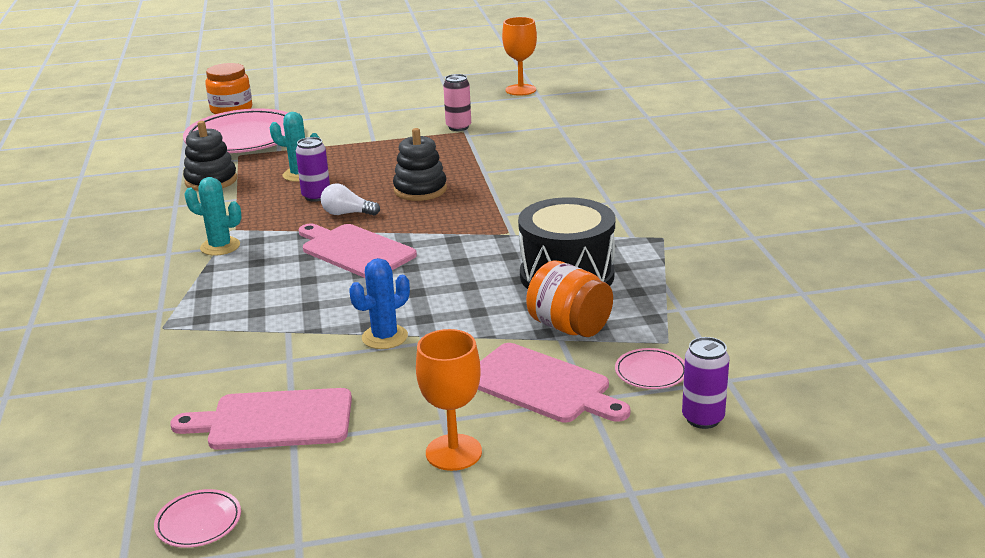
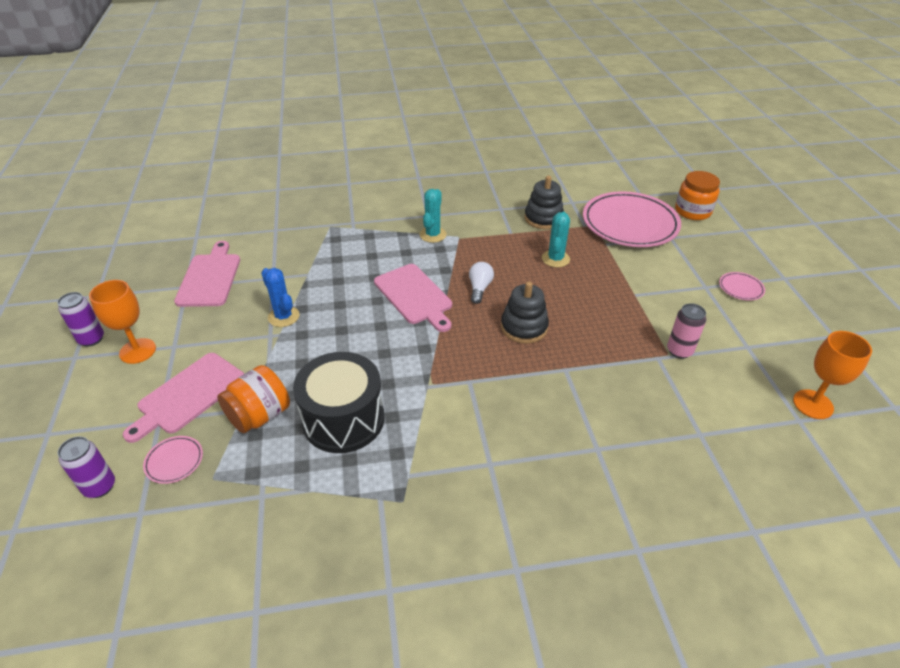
camera: 90 degrees right, 15 degrees up
pink plate [154,489,241,548] -> pink plate moved to [719,272,765,301]
purple can [296,137,330,202] -> purple can moved to [57,292,104,347]
pink cutting board [298,224,417,278] -> pink cutting board turned 105 degrees clockwise [374,264,452,332]

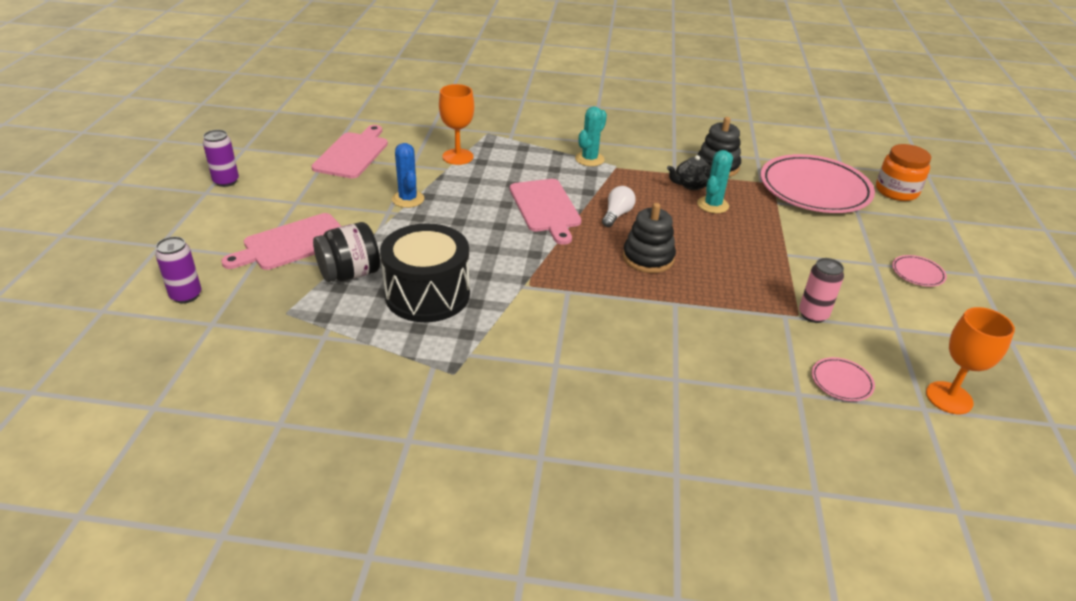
camera: 15 degrees right, 5 degrees down
orange goblet [89,280,156,364] -> orange goblet moved to [439,84,474,165]
pink plate [143,436,203,484] -> pink plate moved to [812,357,875,401]
orange jar [217,365,290,433] -> black jar [313,222,380,282]
none -> black teapot [667,155,712,190]

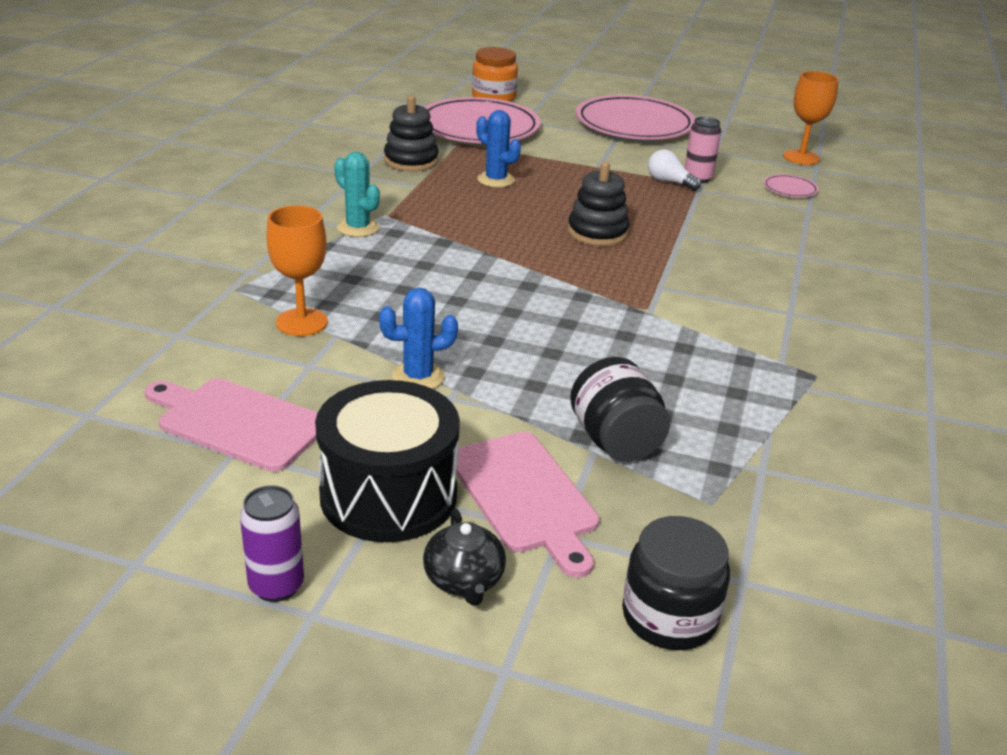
camera: 80 degrees left, 5 degrees down
purple can [155,236,202,304] -> black jar [622,516,730,650]
black drum [380,223,470,322] -> black drum moved to [315,380,460,542]
pink cutting board [510,179,581,245] -> none
white light bulb [602,186,636,227] -> white light bulb moved to [648,149,701,191]
black teapot [667,155,712,190] -> black teapot moved to [423,509,506,606]
turquoise cactus [697,150,733,213] -> blue cactus [476,110,521,188]
pink plate [892,255,947,287] -> pink plate [576,95,695,140], size x2.47

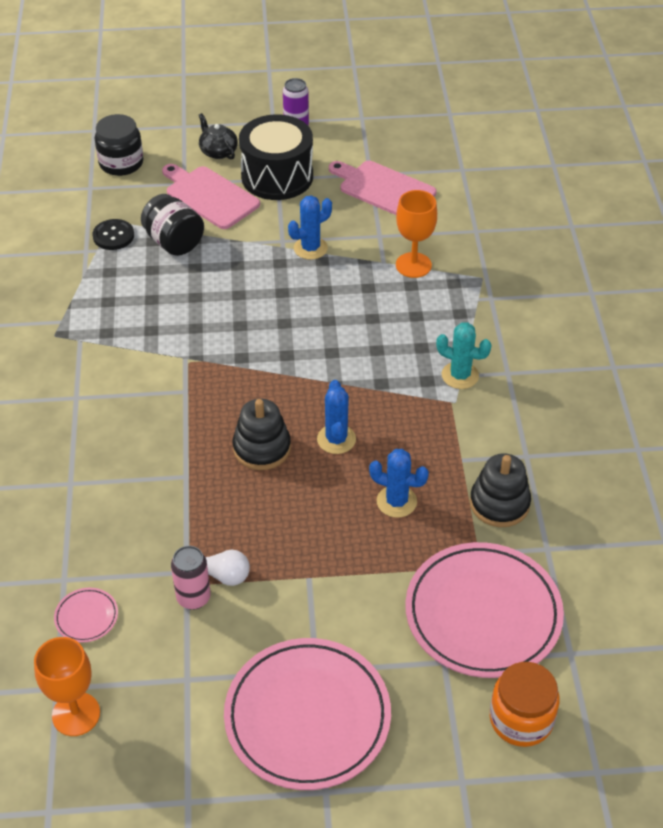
camera: 160 degrees right, 15 degrees up
pink cutting board [145,378,318,472] -> pink cutting board turned 150 degrees counterclockwise [329,161,436,215]
none -> black button [92,219,134,250]
none -> blue cactus [317,380,356,454]

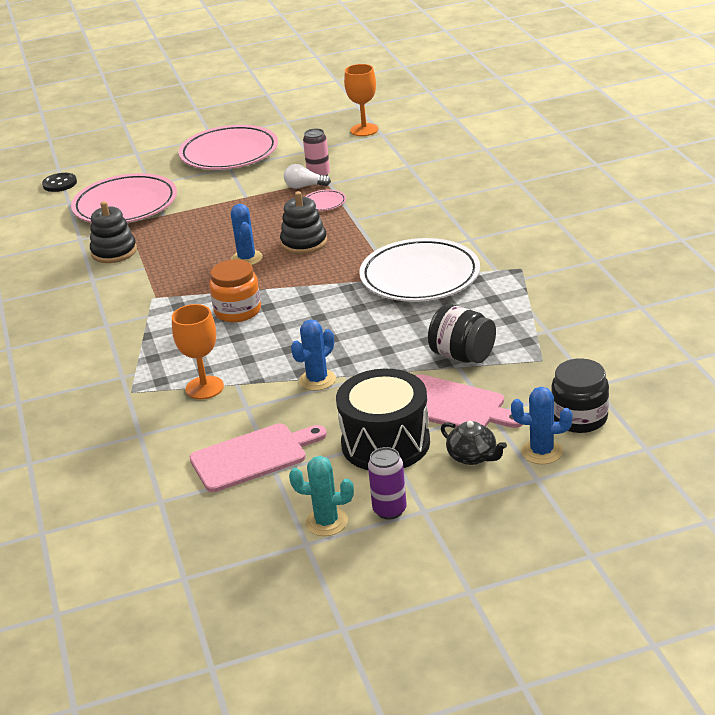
camera: 170 degrees right, 15 degrees down
pink plate [54,588,118,643] -> pink plate moved to [305,190,346,211]
black button [92,219,134,250] -> black button moved to [42,173,77,192]
pink cutting board [329,161,436,215] -> pink cutting board turned 45 degrees counterclockwise [190,423,327,492]
blue cactus [369,449,429,518] -> blue cactus moved to [511,387,572,464]
turquoise cactus [436,322,491,389] -> turquoise cactus moved to [289,456,354,536]
orange jar [490,662,560,747] -> orange jar moved to [209,259,261,322]
none -> white plate [359,238,480,302]

